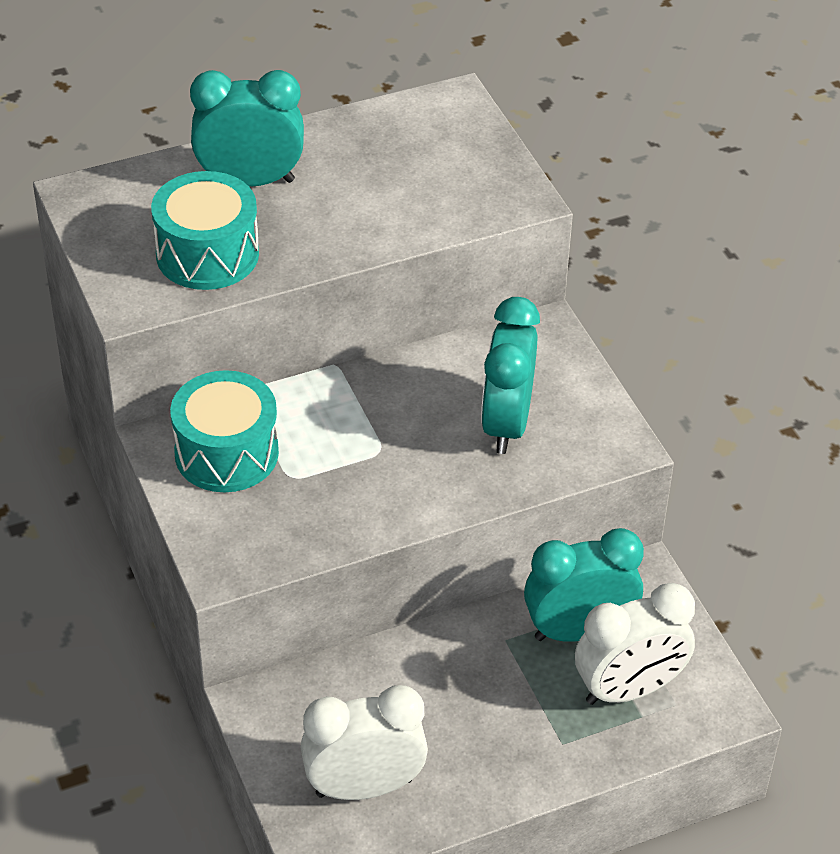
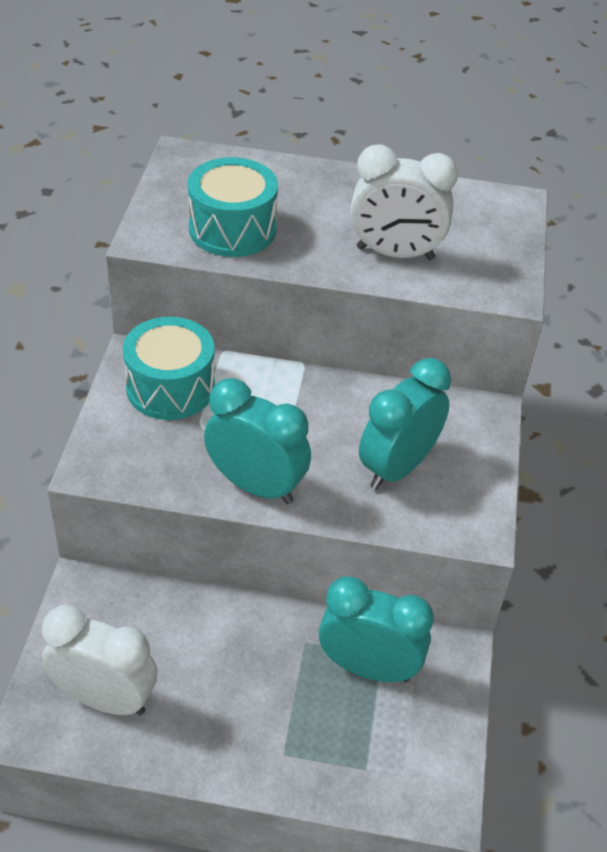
camera: 30 degrees right, 0 degrees up
turquoise clock [190,70,304,187] -> turquoise clock moved to [204,378,311,504]
white clock [575,583,695,705] -> white clock moved to [350,144,458,260]

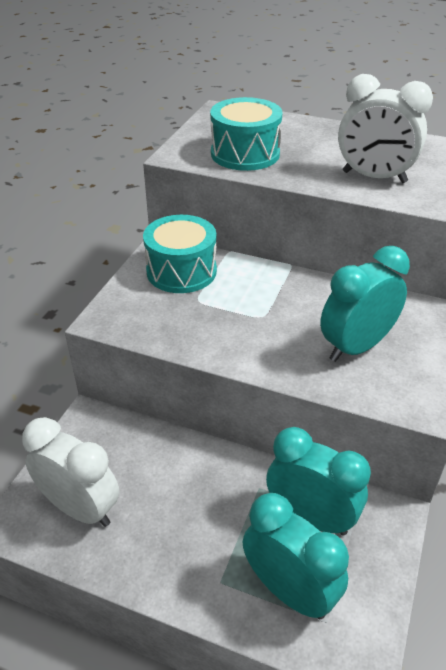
camera: 15 degrees right, 5 degrees down
turquoise clock [204,378,311,504] -> turquoise clock moved to [243,493,349,619]

